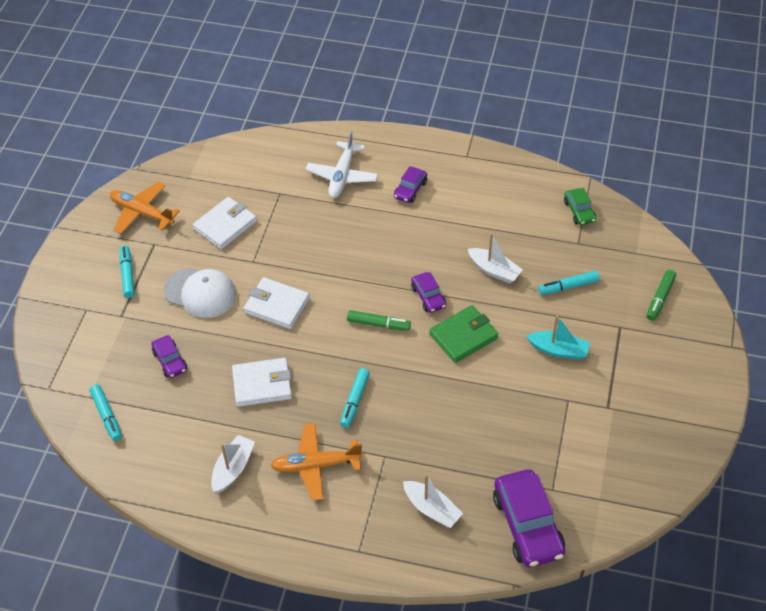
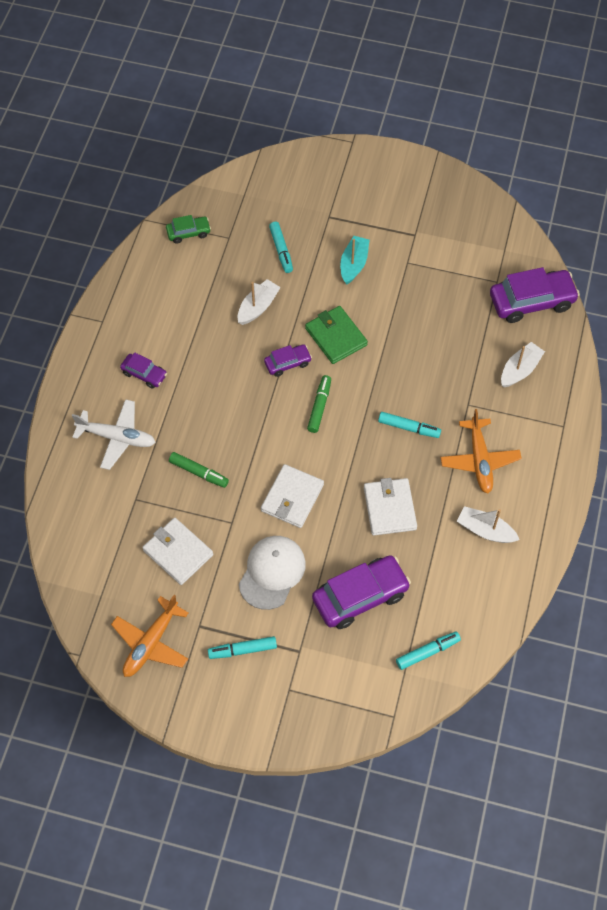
camera: 90 degrees left, 10 degrees up
purple car [151,335,187,378] -> purple car [312,555,411,629], size x1.89
green marker [647,270,676,321] -> green marker moved to [169,452,229,488]

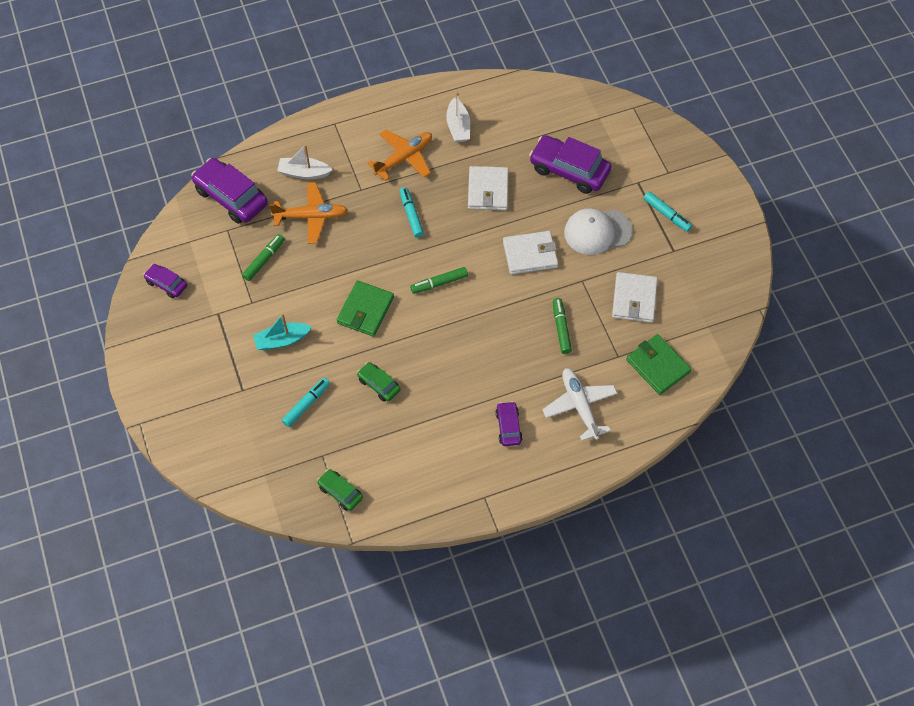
camera: 125 degrees left, 0 degrees up
orange plane [111,595,188,677] -> orange plane moved to [269,183,348,244]
white boat [237,279,281,325] -> green car [357,362,400,402]
purple car [264,345,312,377] -> purple car moved to [143,264,187,298]
white wallet [364,478,417,536] -> white wallet turned 45 degrees counterclockwise [468,166,509,210]
turquoise marker [396,631,461,670] -> none
none -> green marker [242,234,285,281]
none -> green wallet [626,334,692,395]

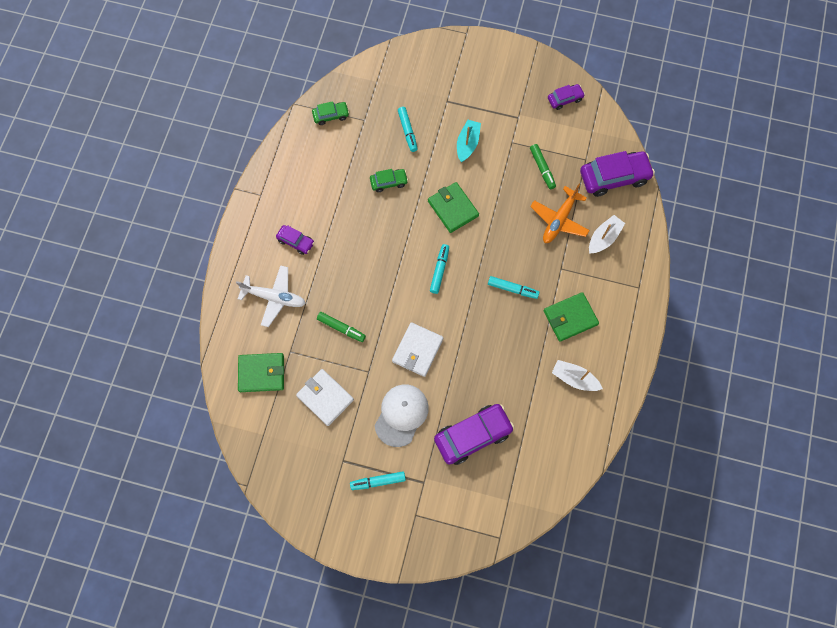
camera: 125 degrees right, 10 degrees up
orange plane [368,129,432,181] -> green wallet [544,292,599,342]
green marker [410,267,468,294] -> turquoise marker [430,244,449,294]
white wallet [468,166,509,210] -> none

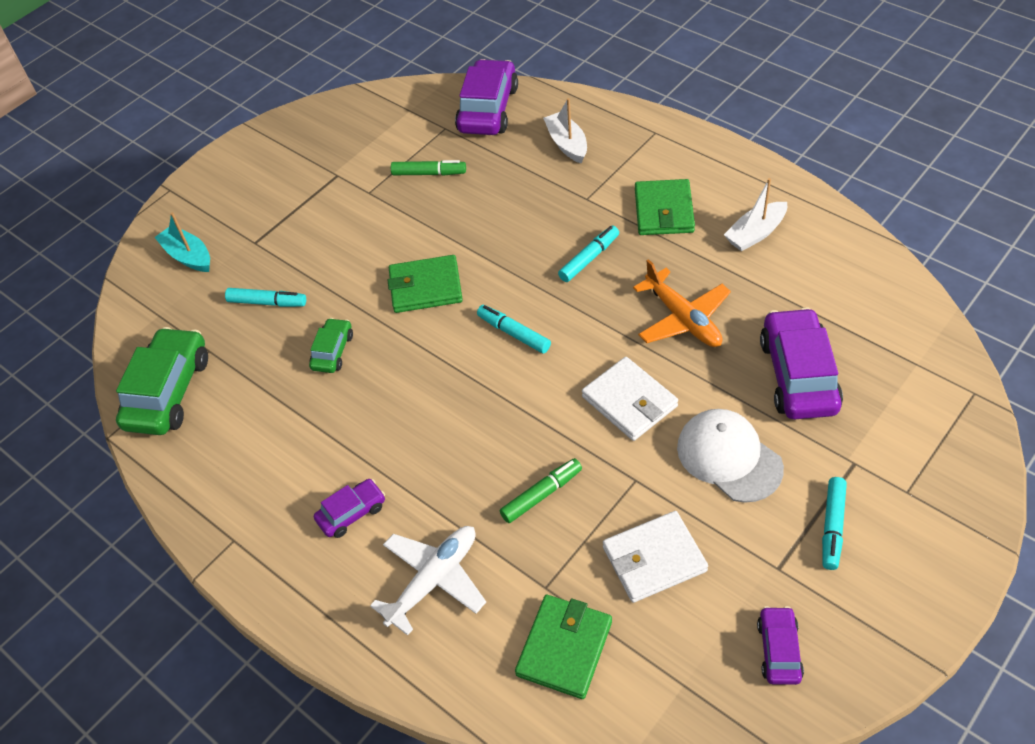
camera: 60 degrees left, 20 degrees down
green car [312,101,349,125] -> green car [116,327,208,435], size x1.89
turquoise boat [457,120,481,162] -> turquoise boat moved to [154,212,210,272]
orange plane [530,184,590,243] -> orange plane moved to [633,259,731,347]
purple car [548,84,585,110] -> purple car moved to [757,606,804,685]

